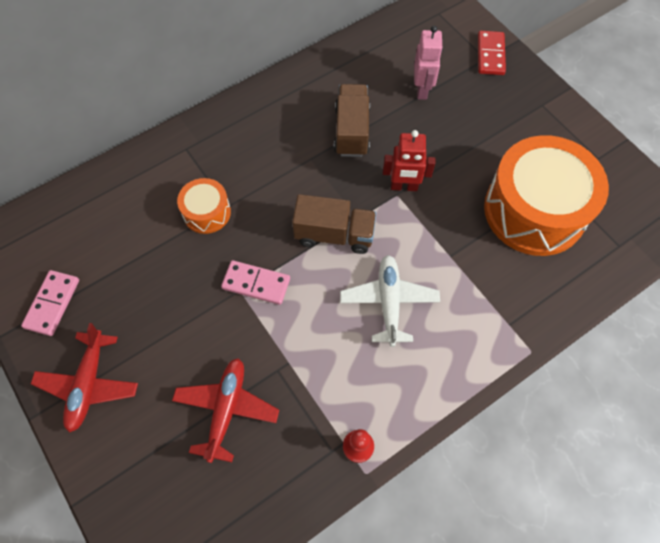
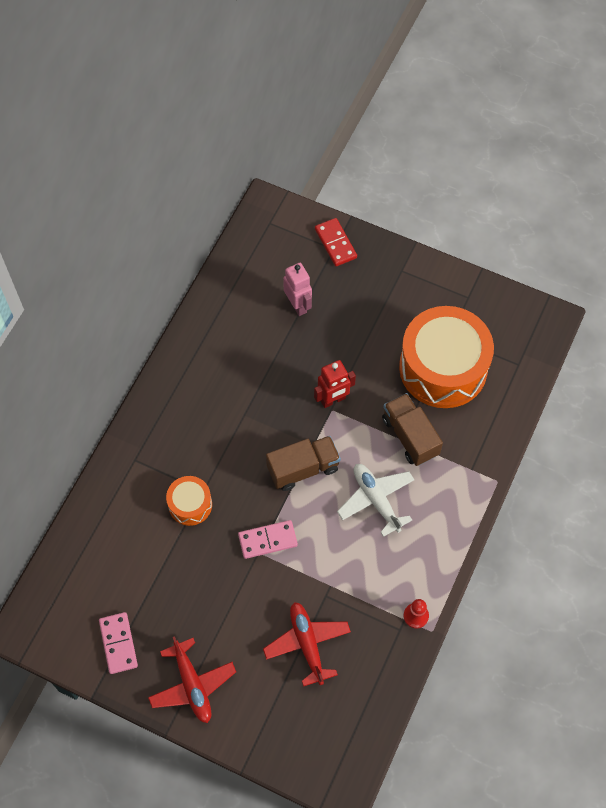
camera: 30 degrees left, 0 degrees up
brown truck [334,84,370,157] -> brown truck moved to [382,393,443,466]

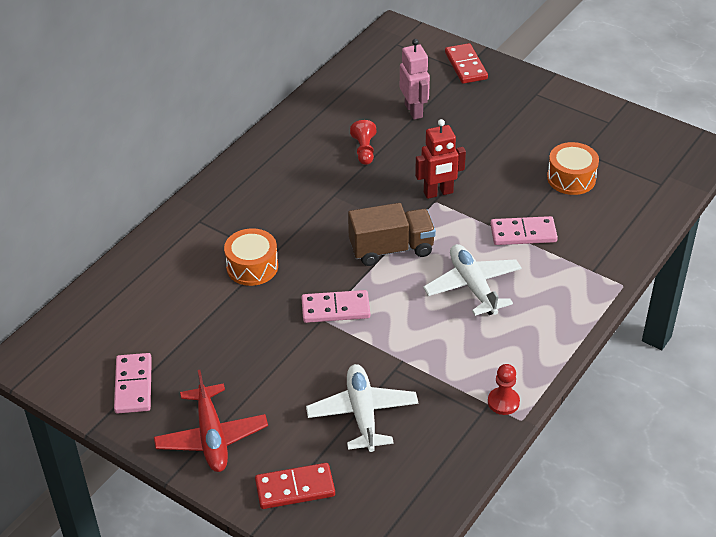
camera: 10 degrees right, 20 degrees down
red plane [263,602,351,687] -> white plane [306,364,418,452]
brown truck [382,393,443,466] -> pink domino [490,216,558,245]
orange drum [399,306,494,408] -> orange drum [547,142,599,195], size x0.47
none -> red domino [255,463,335,509]
none -> red pawn [350,120,376,165]

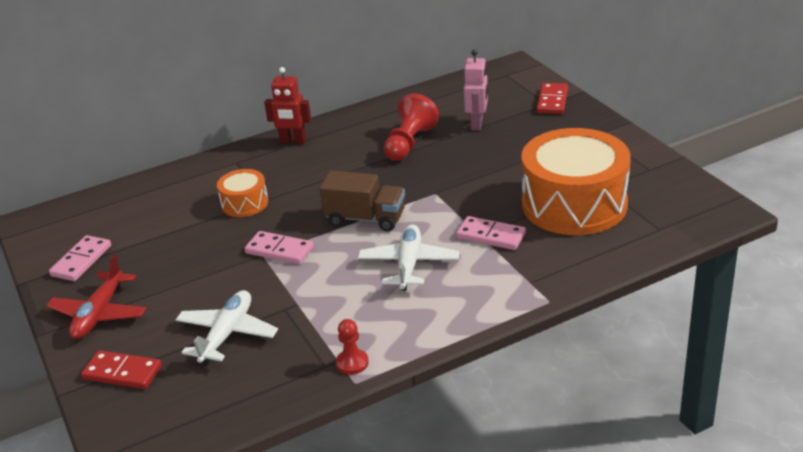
camera: 30 degrees right, 10 degrees down
red pawn [350,120,376,165] -> red pawn [384,93,439,161], size x1.74
red robot [415,119,466,199] -> red robot moved to [264,67,311,144]
orange drum [547,142,599,195] -> orange drum [521,128,631,235], size x2.12

